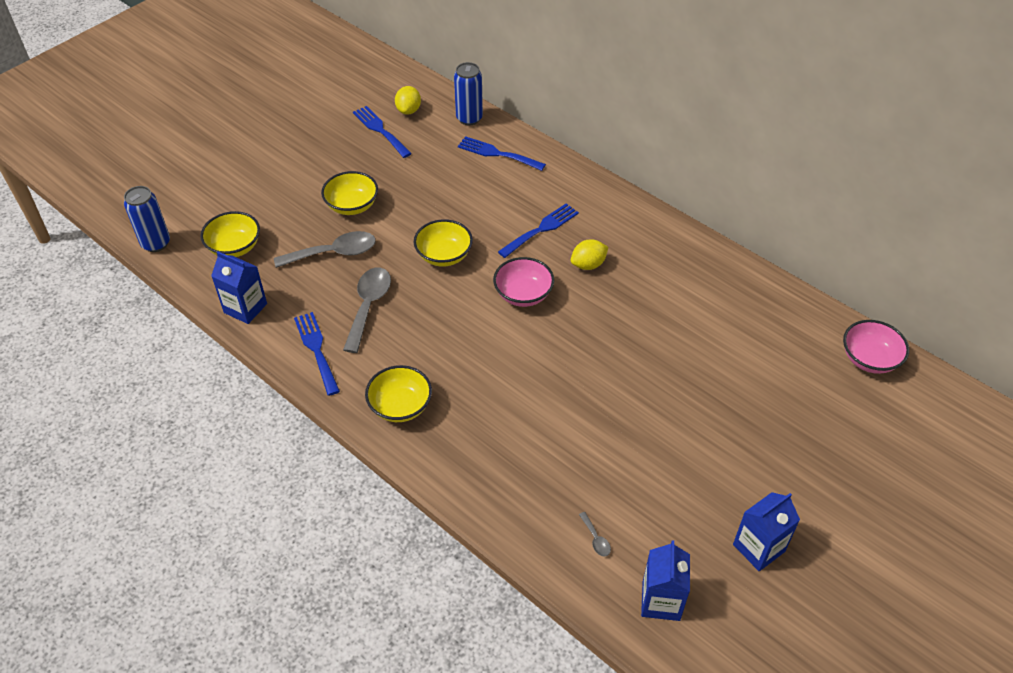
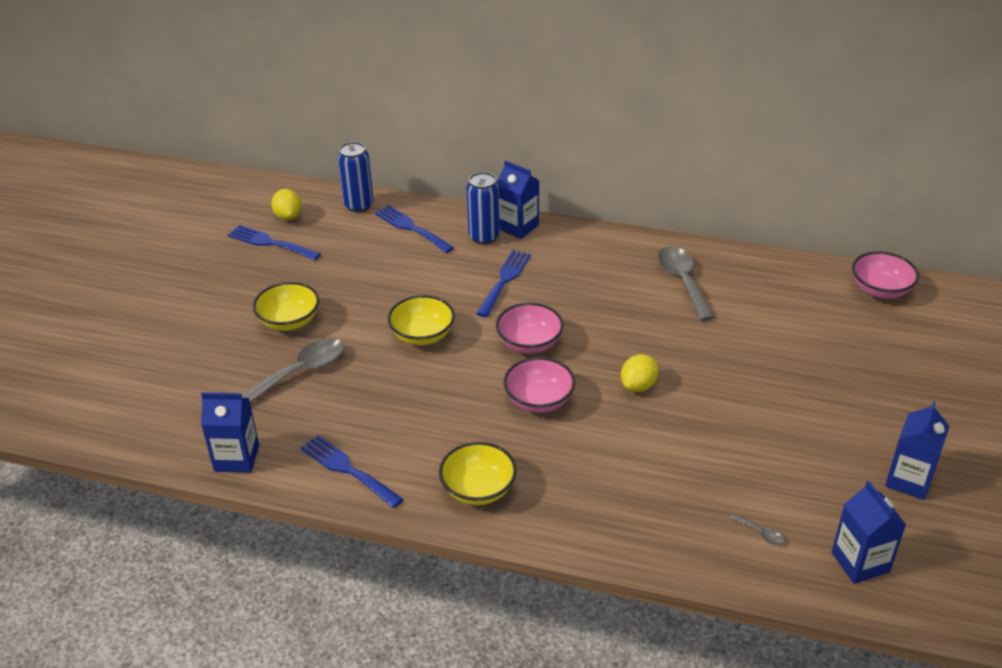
camera: 25 degrees left, 10 degrees down
blue can [124,186,170,252] -> blue can moved to [466,172,500,245]
yellow bowl [200,211,260,257] -> none
grey spoon [343,268,391,353] -> grey spoon moved to [658,246,715,321]
blue fork [458,136,546,171] -> blue fork turned 45 degrees clockwise [375,205,454,253]
yellow lemon [571,240,608,270] -> yellow lemon moved to [621,354,658,392]
none -> blue carton [497,160,540,239]
none -> pink bowl [503,357,575,413]

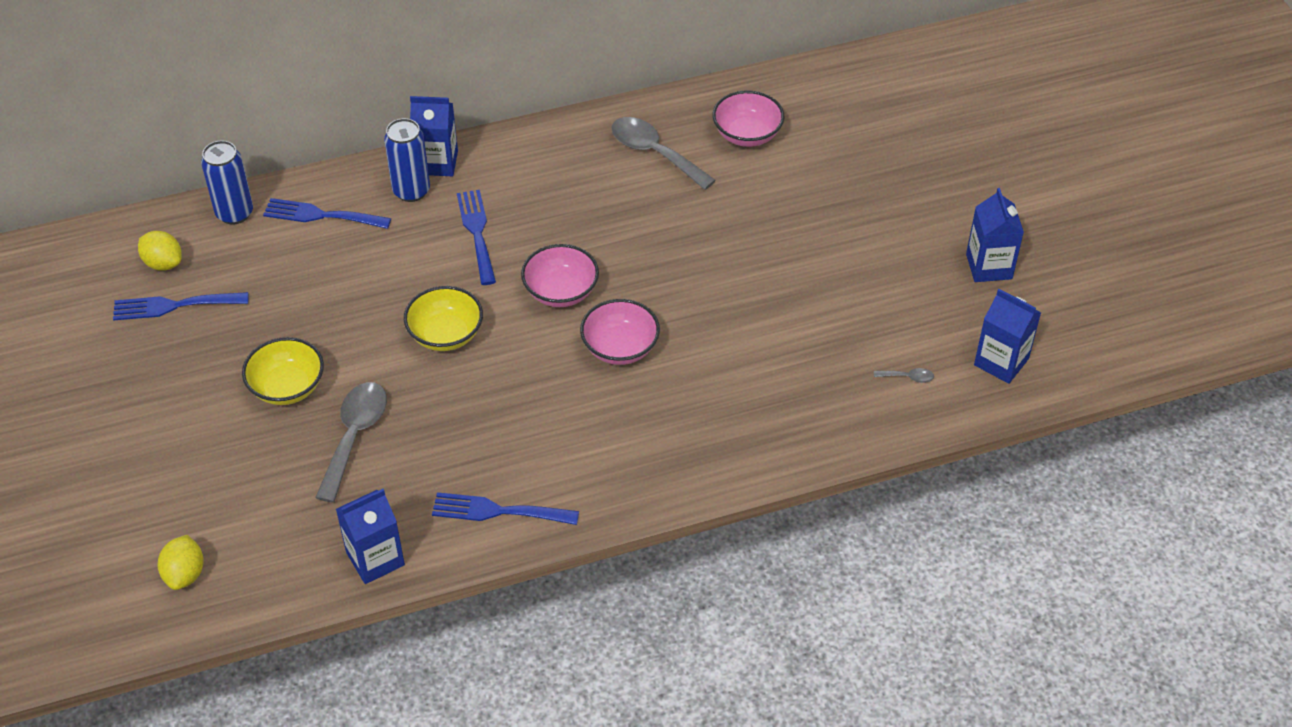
camera: 35 degrees left, 10 degrees up
yellow bowl [439,442,517,505] -> none
yellow lemon [621,354,658,392] -> yellow lemon moved to [158,535,204,590]
pink bowl [852,251,919,299] -> pink bowl moved to [712,91,784,147]

